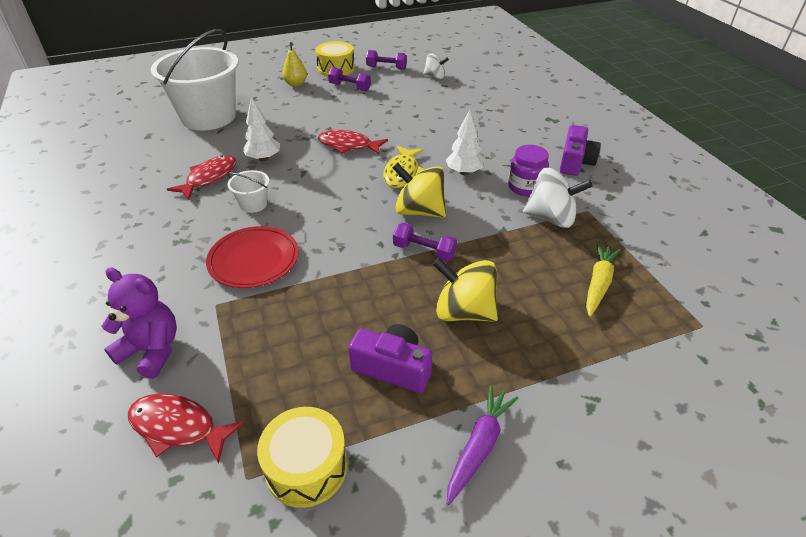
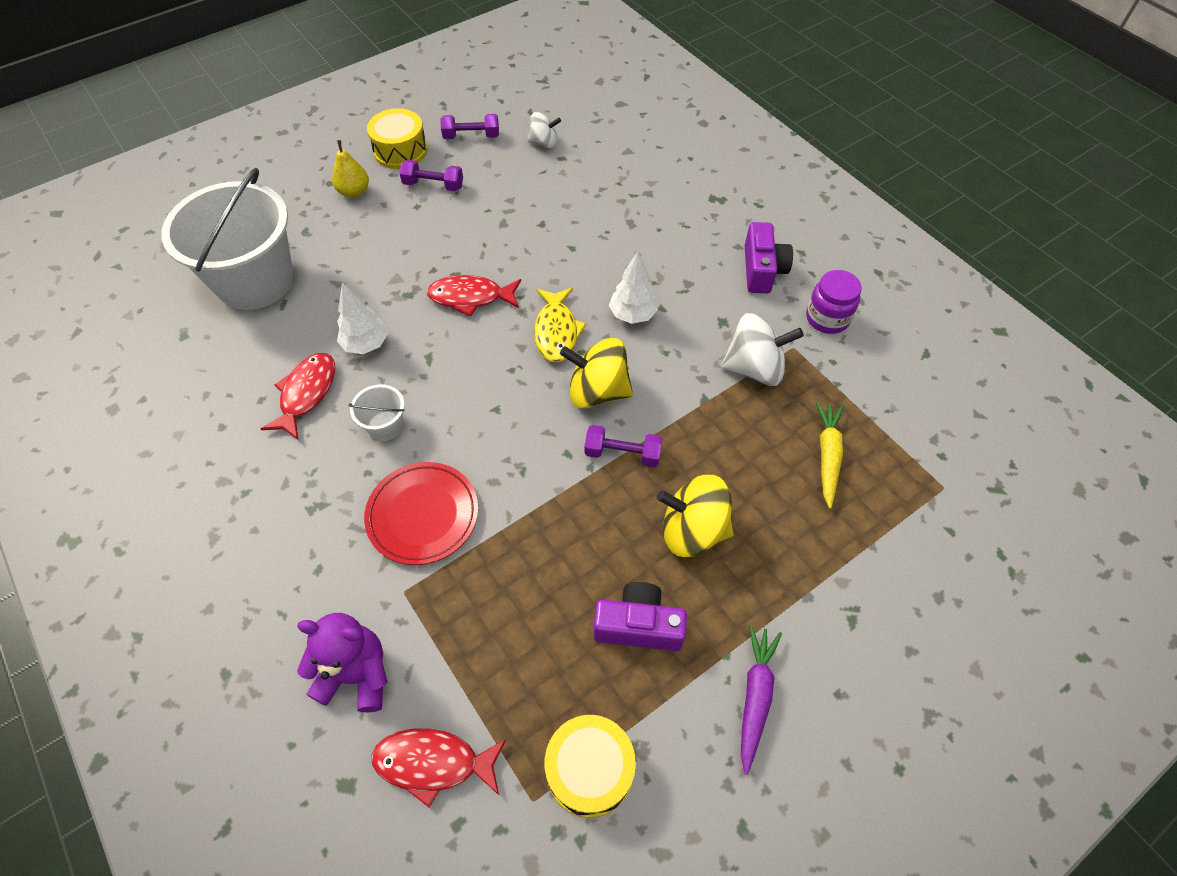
camera: 15 degrees left, 15 degrees up
purple jar [508,145,549,196] -> purple jar moved to [806,270,862,334]

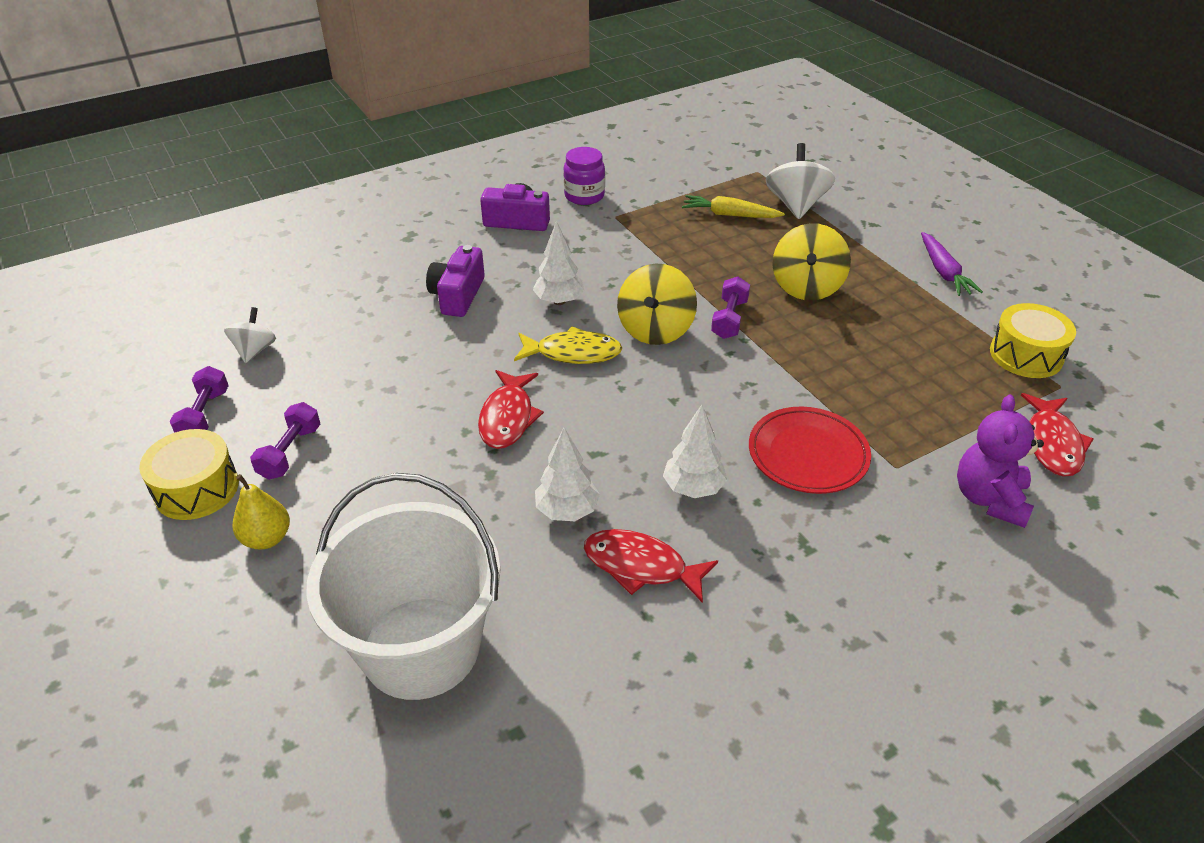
camera: 85 degrees left, 15 degrees down
white bucket [348,384,405,441] -> white tree [663,405,727,498]
purple camera [594,582,687,651] -> purple camera moved to [426,245,485,317]
white spinning top [721,313,804,386] -> white spinning top moved to [766,143,835,219]
purple carrot [741,625,782,775] -> purple carrot turned 120 degrees counterclockwise [921,232,983,296]

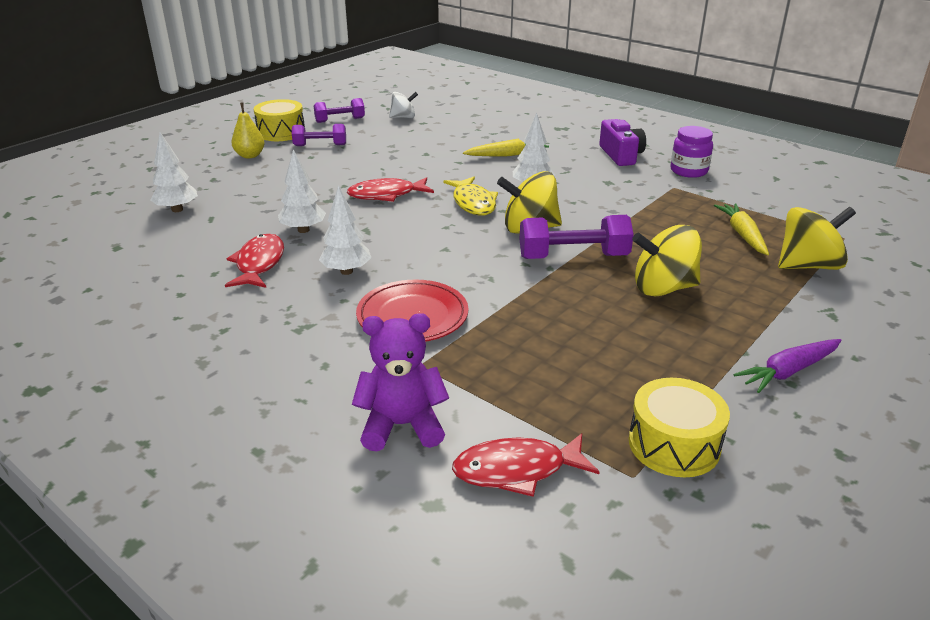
camera: 70 degrees right, 10 degrees down
white bucket [306,473,500,700] -> white tree [150,132,198,212]
purple camera [426,245,485,317] -> yellow carrot [463,139,549,157]
purple dumbbell [711,277,750,339] -> purple dumbbell [519,215,634,259], size x1.56
white spinning top [766,143,835,219] -> yellow spinning top [778,207,856,270]

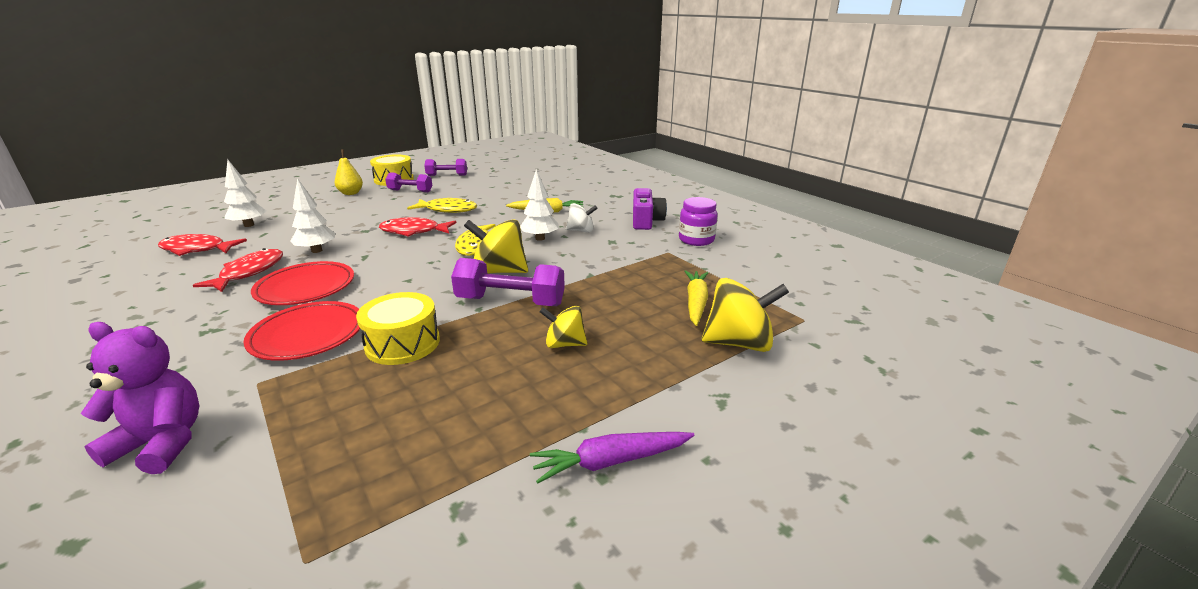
camera: 15 degrees right, 5 degrees down
white tree [319,185,371,275] -> red plate [251,261,354,305]
white spinning top [389,92,418,118] -> white spinning top moved to [566,203,598,233]
red fish [452,433,599,497] -> red fish moved to [158,234,247,256]
yellow drum [629,378,730,477] -> yellow drum moved to [356,292,440,365]
yellow spinning top [632,225,702,297] -> yellow spinning top [540,306,587,348], size x0.60
none -> yellow fish [407,198,477,213]

